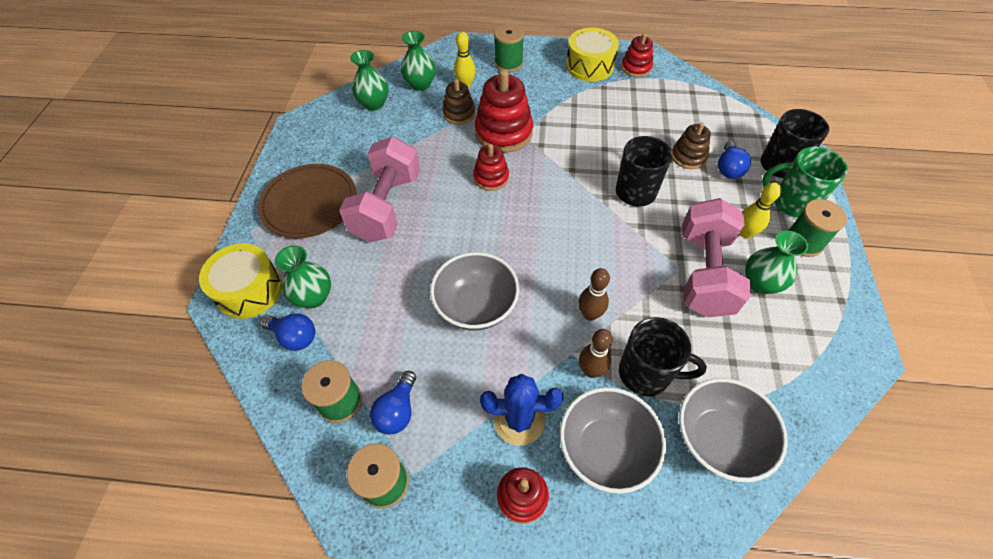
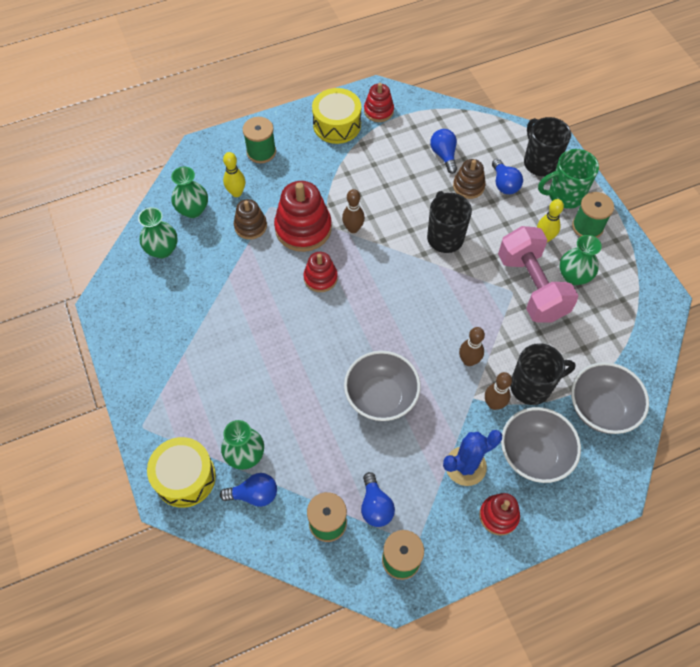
camera: 30 degrees left, 5 degrees up
brown plate [258,164,356,238] -> none
pink dumbbell [339,137,420,242] -> none
none -> brown bowling pin [342,189,365,233]
none -> blue light bulb [430,129,457,174]

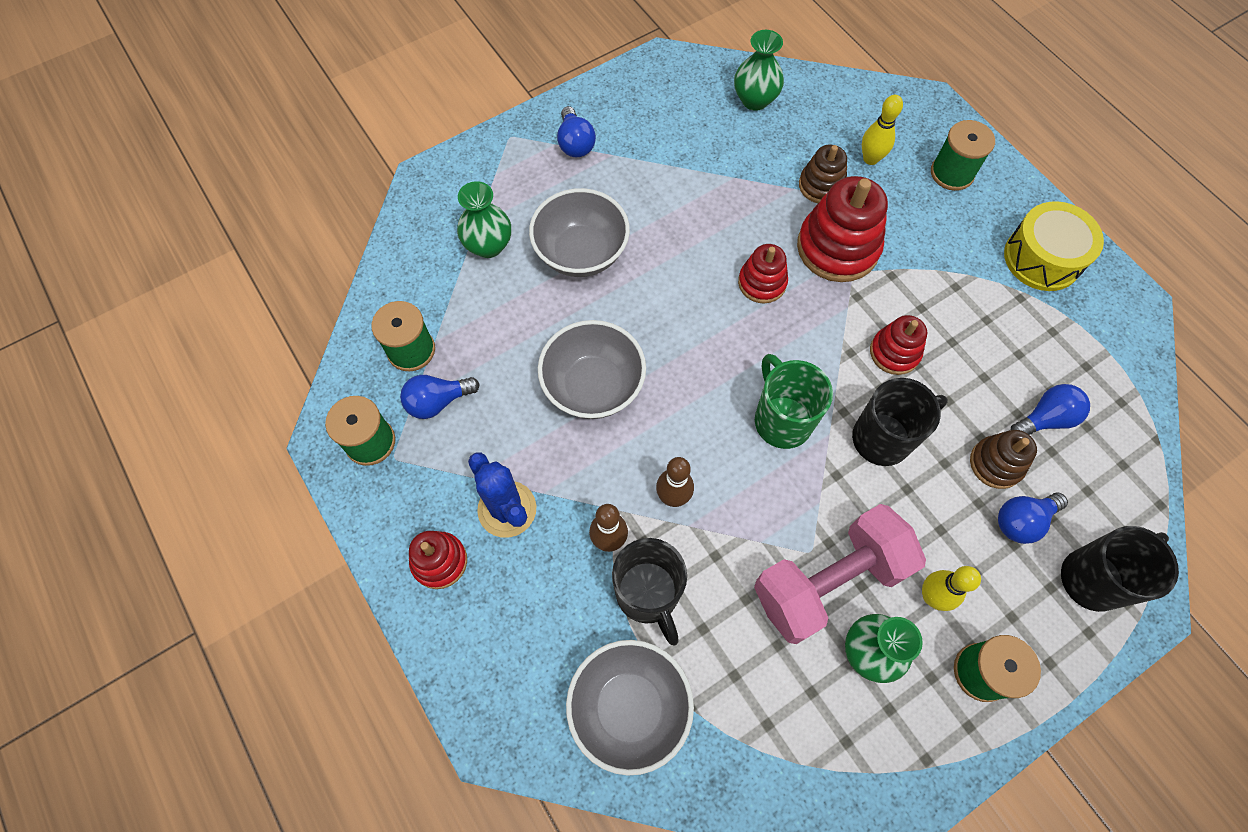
camera: 80 degrees right, 5 degrees up
yellow drum [147,437,216,508] -> none
green vase [171,166,208,218] -> none
blue light bulb [220,473,277,507] -> blue light bulb moved to [557,106,596,157]
brown bowling pin [342,189,365,233] -> none
red stacking toy [364,83,394,122] -> red stacking toy moved to [870,315,927,375]
grey bowl [501,407,581,483] -> grey bowl moved to [529,188,630,277]
green mug [538,149,599,209] -> green mug moved to [755,354,833,449]

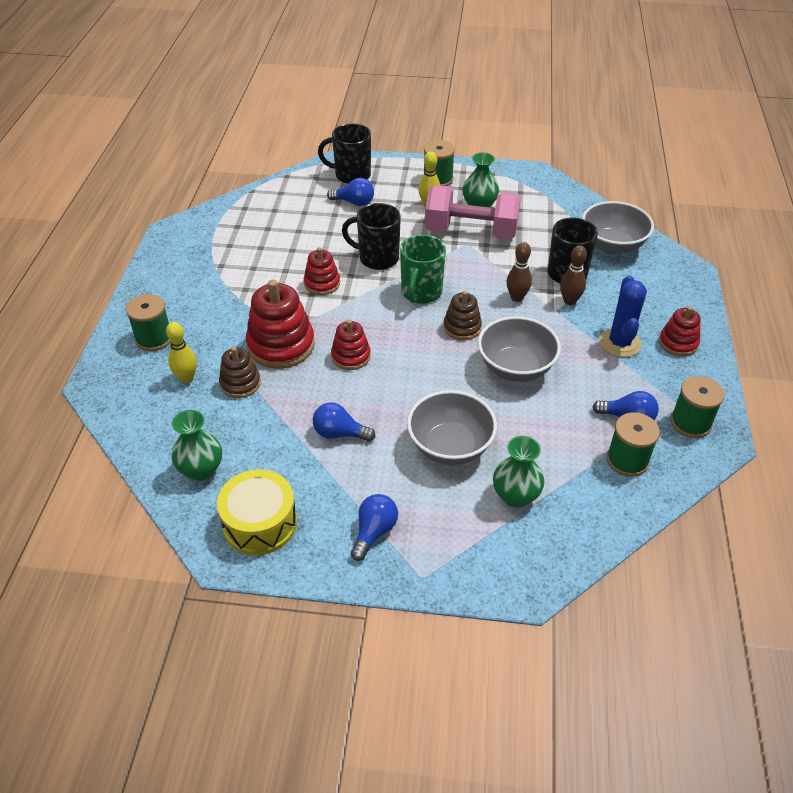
camera: 140 degrees left, 20 degrees down
brown stacking toy [970,430,1037,489] -> brown stacking toy moved to [443,291,482,340]
yellow drum [1004,201,1104,291] -> yellow drum moved to [217,469,297,555]
blue light bulb [1011,384,1090,435] -> blue light bulb moved to [313,402,375,442]

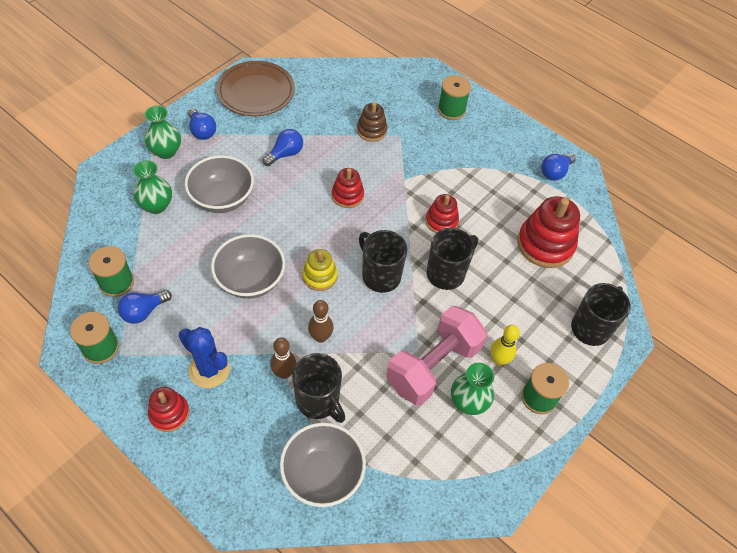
camera: 120 degrees right, 10 degrees up
yellow bowling pin [166,322,197,383] -> none
green vase [172,410,222,481] -> green vase moved to [144,105,181,159]
yellow drum [217,469,297,555] -> brown plate [216,61,295,116]
red stacking toy [246,280,315,369] -> red stacking toy moved to [517,196,580,268]
blue light bulb [327,178,374,206] -> blue light bulb moved to [541,153,576,180]
green mug [400,235,446,304] -> black mug [359,230,407,293]
brown stacking toy [443,291,482,340] -> yellow stacking toy [302,249,338,291]

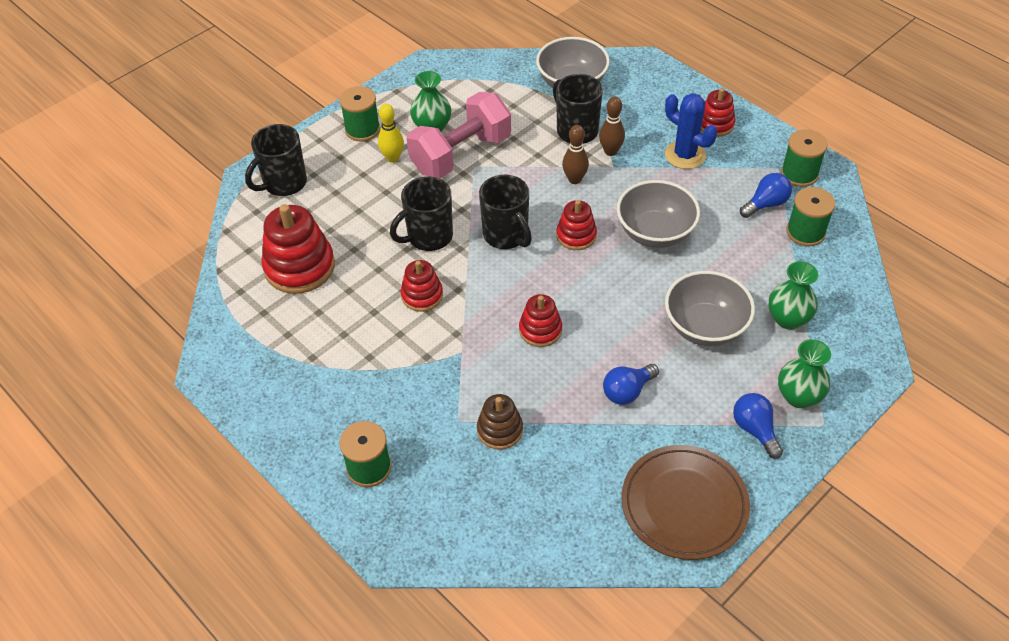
camera: 170 degrees left, 5 degrees down
yellow stacking toy [302,249,338,291] -> red stacking toy [556,200,597,250]
blue light bulb [541,153,576,180] -> none

